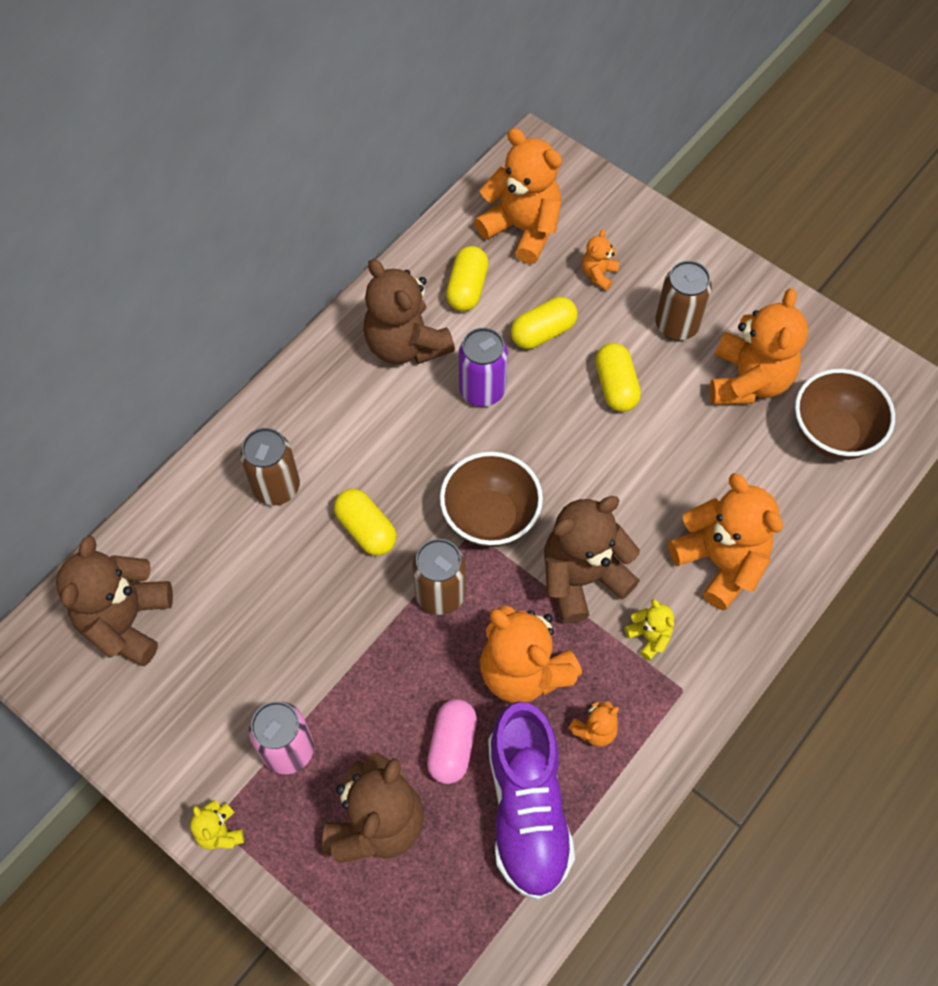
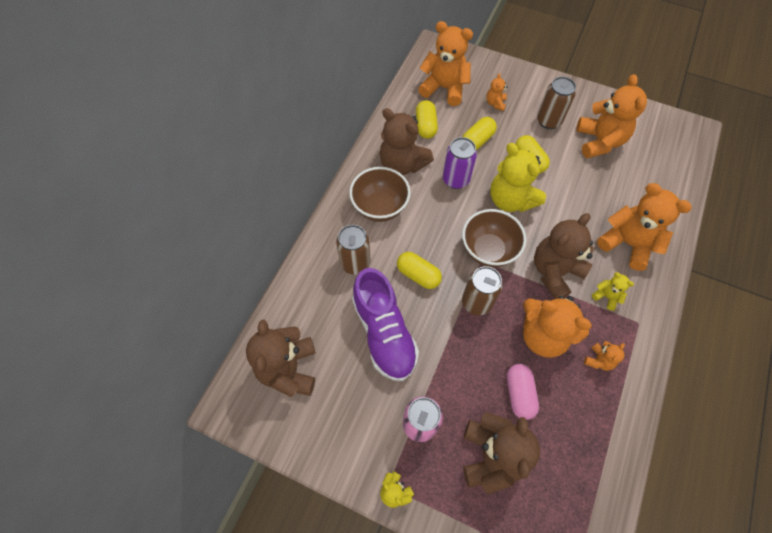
camera: 15 degrees left, 0 degrees up
purple shoe [488,701,575,900] -> purple shoe moved to [352,268,419,381]
brown bowl [795,369,895,460] -> brown bowl moved to [349,167,411,222]
none -> yellow teddy bear [490,143,546,212]

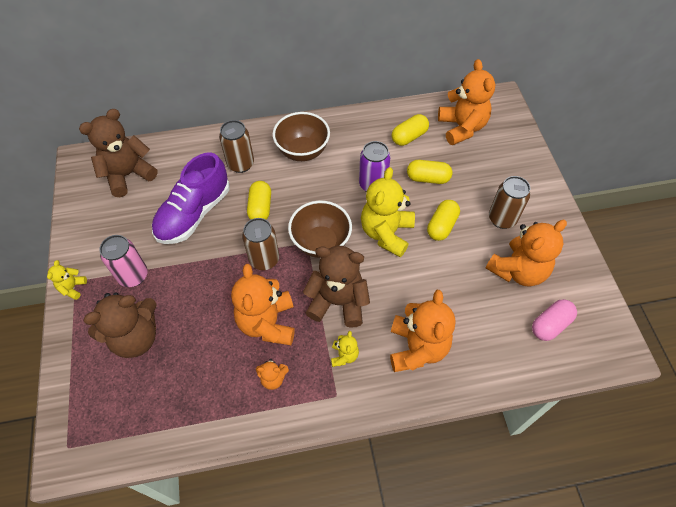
camera: 55 degrees right, 5 degrees down
brown teddy bear [379,108,434,175] -> none
orange teddy bear [486,73,508,111] -> none
pink capsule [507,364,539,420] -> pink capsule moved to [532,299,577,341]

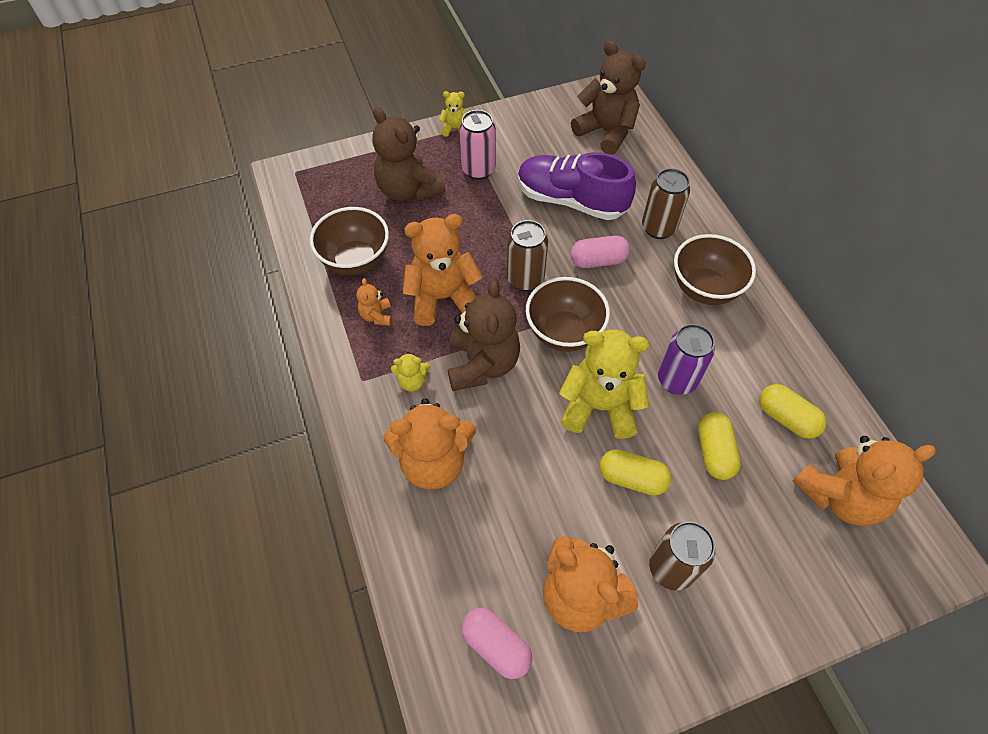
camera: 80 degrees right, 0 degrees up
yellow capsule [247,181,271,220] -> pink capsule [571,235,630,268]
none -> brown bowl [310,207,389,275]

